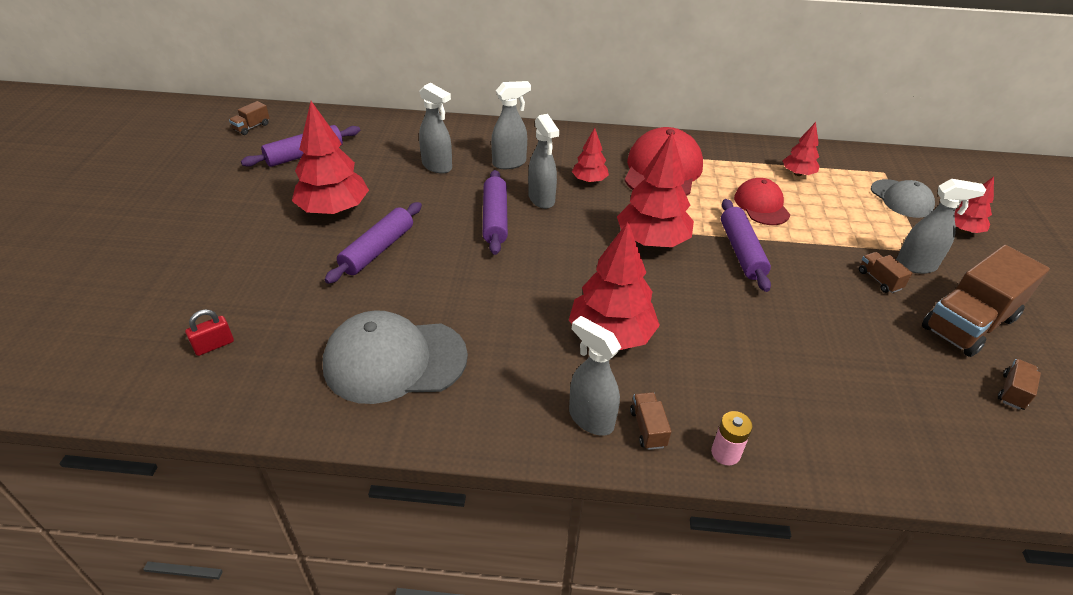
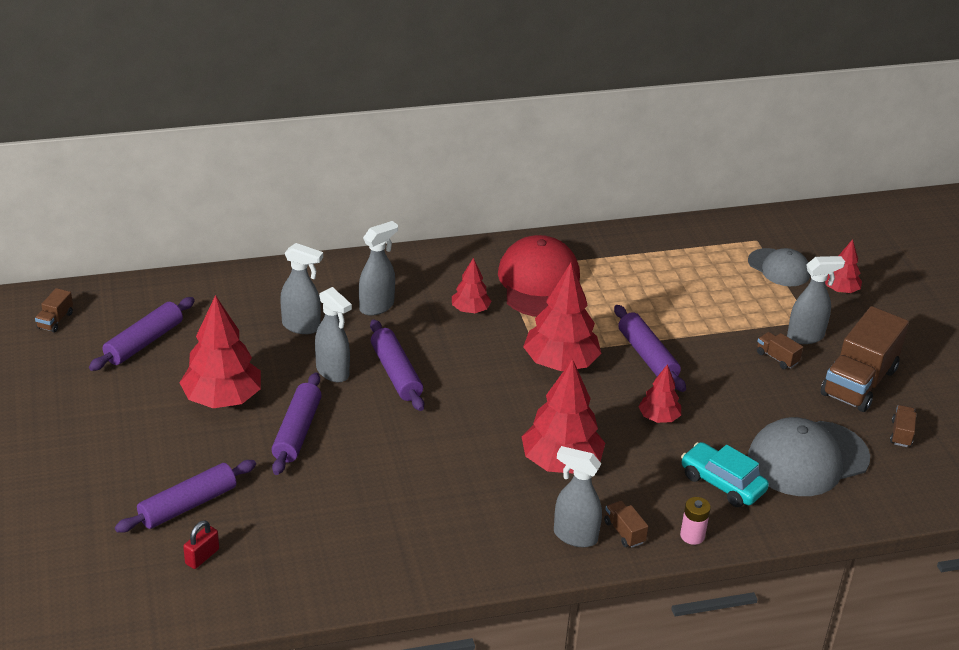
camera: 20 degrees left, 5 degrees down
grey cap [323,310,468,404] -> grey cap moved to [748,417,870,496]
grey spray bottle [528,114,559,209] -> grey spray bottle moved to [315,287,352,382]
red cap [734,178,790,225] -> none
red tree [782,122,820,176] -> red tree moved to [638,364,681,423]
none -> purple rolling pin [115,460,256,533]
none -> turquoise car [681,442,769,507]

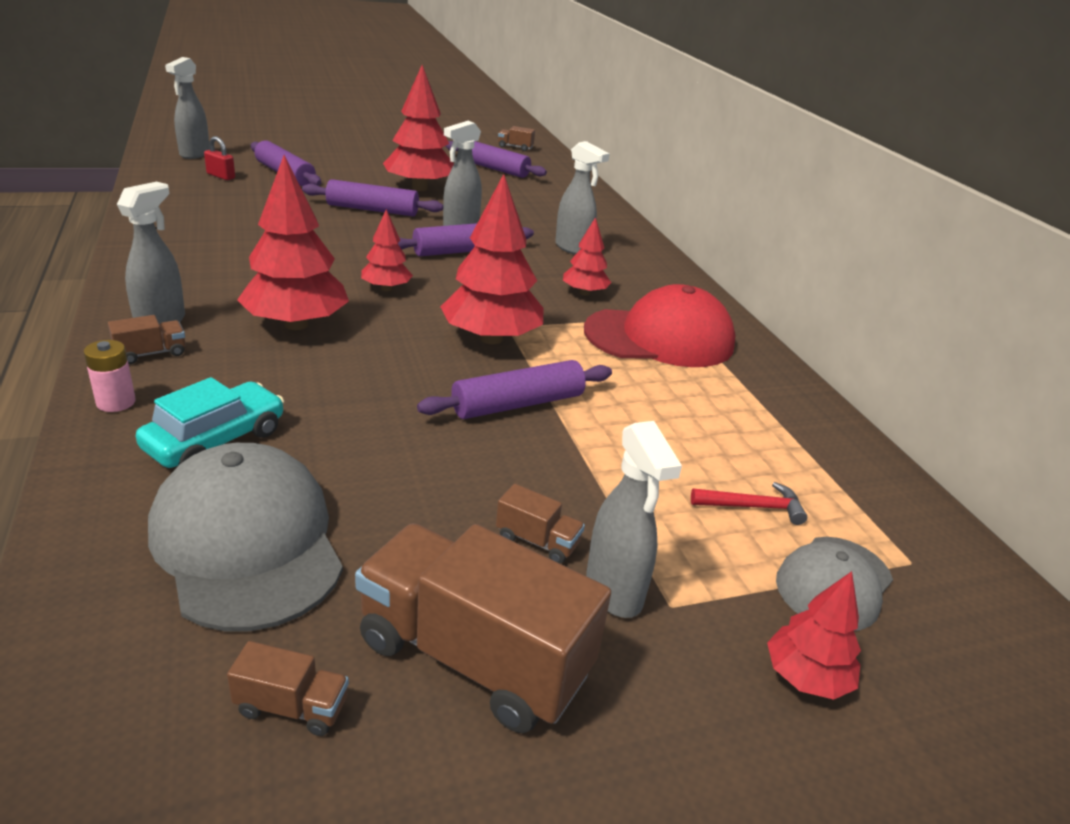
camera: 85 degrees right, 5 degrees down
grey spray bottle [280,243,323,334] -> grey spray bottle moved to [165,57,210,159]
red tree [638,364,681,423] -> red tree moved to [361,209,413,291]
brown truck [757,332,803,369] -> brown truck turned 75 degrees clockwise [496,484,585,564]
none -> red hammer [691,482,807,525]

